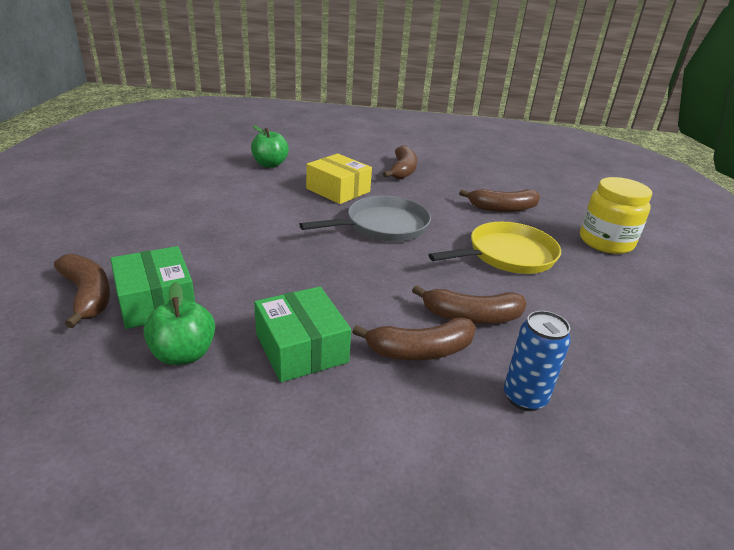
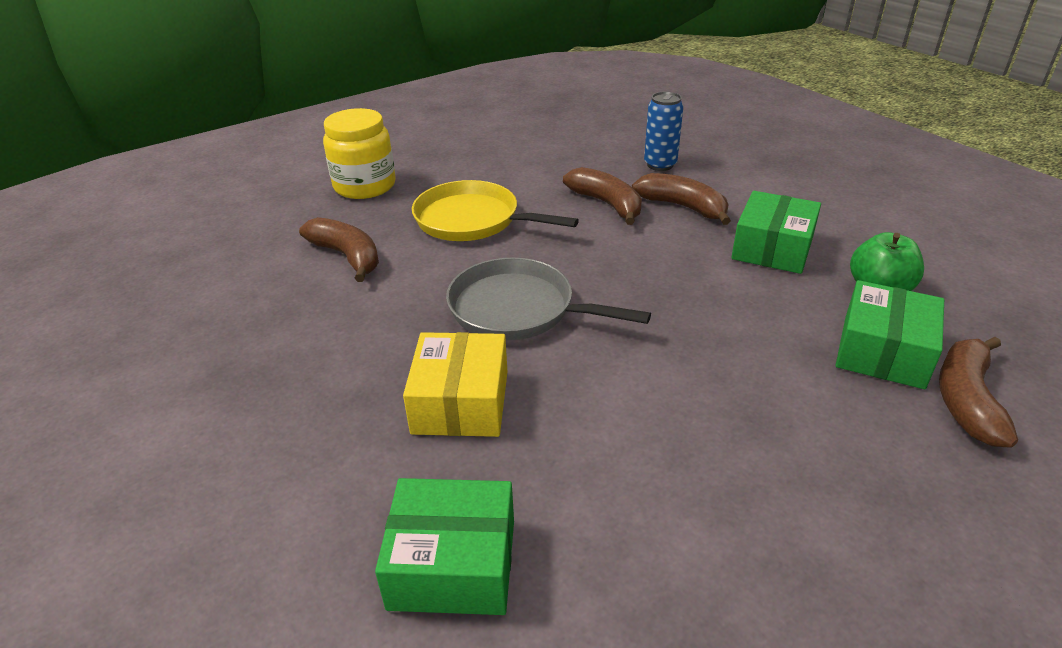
camera: 125 degrees left, 5 degrees up
green apple [251,125,289,168] -> green box [375,478,514,615]
brown banana [383,146,417,180] -> none

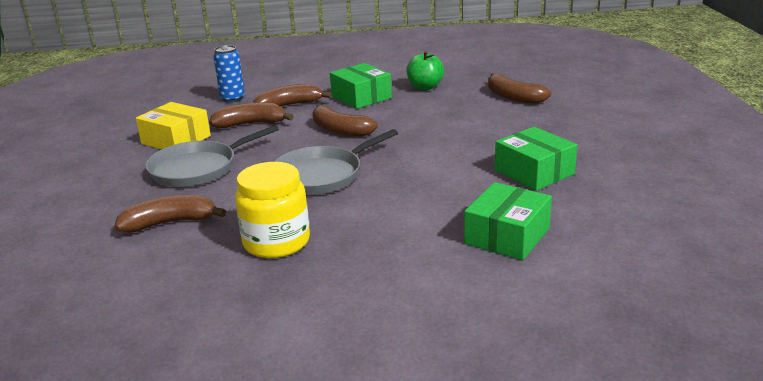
camera: 60 degrees left, 10 degrees down
yellow jar [323,108,396,199] -> yellow jar moved to [235,162,310,258]
yellow box [403,332,507,437] -> yellow box moved to [136,102,211,149]
yellow pan [412,180,579,241] -> grey pan [145,125,279,187]
green box [836,280,944,389] -> green box moved to [495,127,577,191]
none -> brown banana [313,104,378,136]

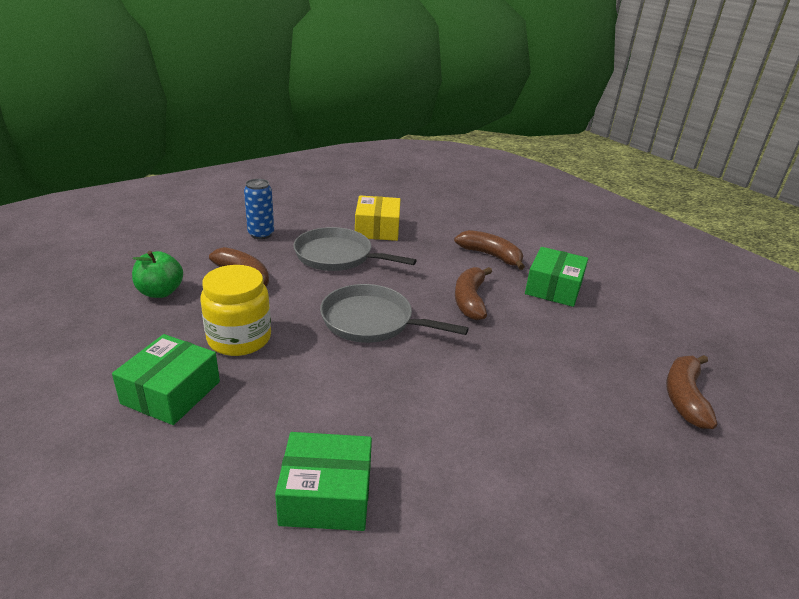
camera: 55 degrees right, 5 degrees up
brown banana [209,102,294,128] -> none
blue can [213,45,245,103] -> blue can moved to [244,179,274,239]
green apple [406,51,444,90] -> green apple moved to [132,251,183,298]
green box [495,127,577,191] -> green box moved to [112,334,220,425]

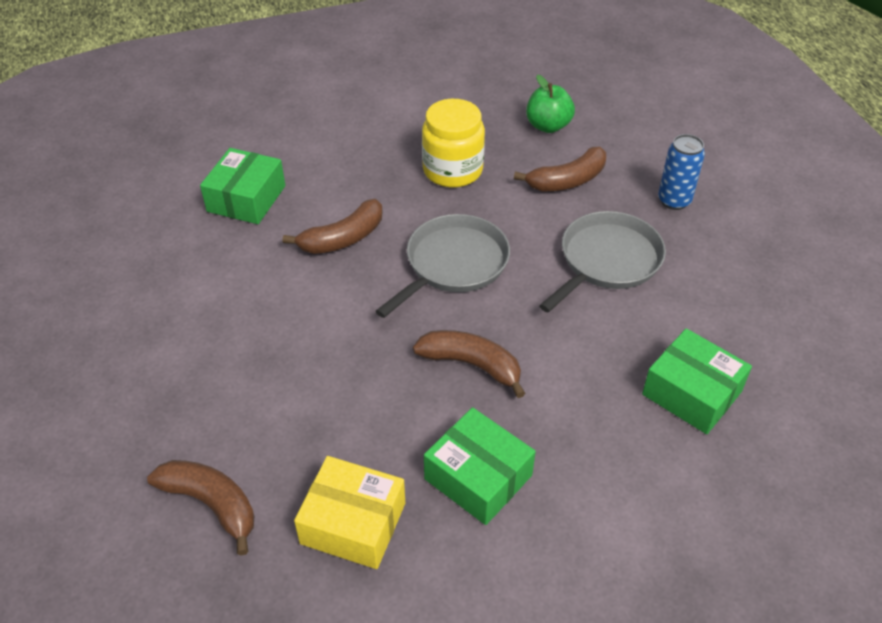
camera: 110 degrees right, 15 degrees up
green box [112,334,220,425] -> green box moved to [642,328,752,434]
yellow box [355,195,401,241] -> yellow box moved to [294,456,405,569]
brown banana [454,230,525,270] -> brown banana moved to [283,199,382,254]

